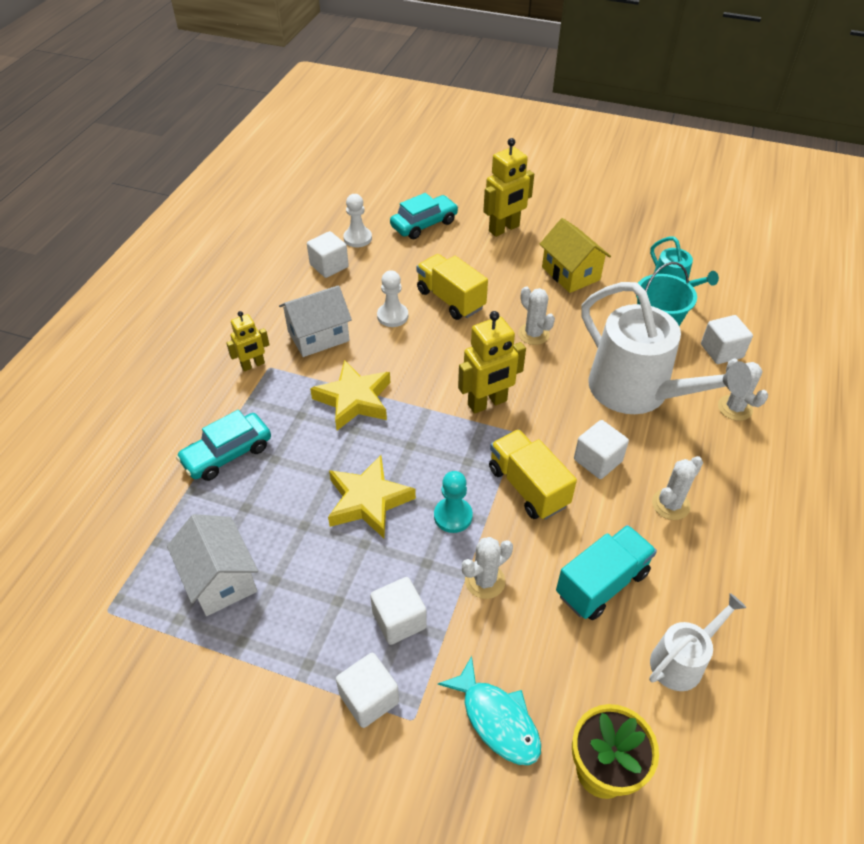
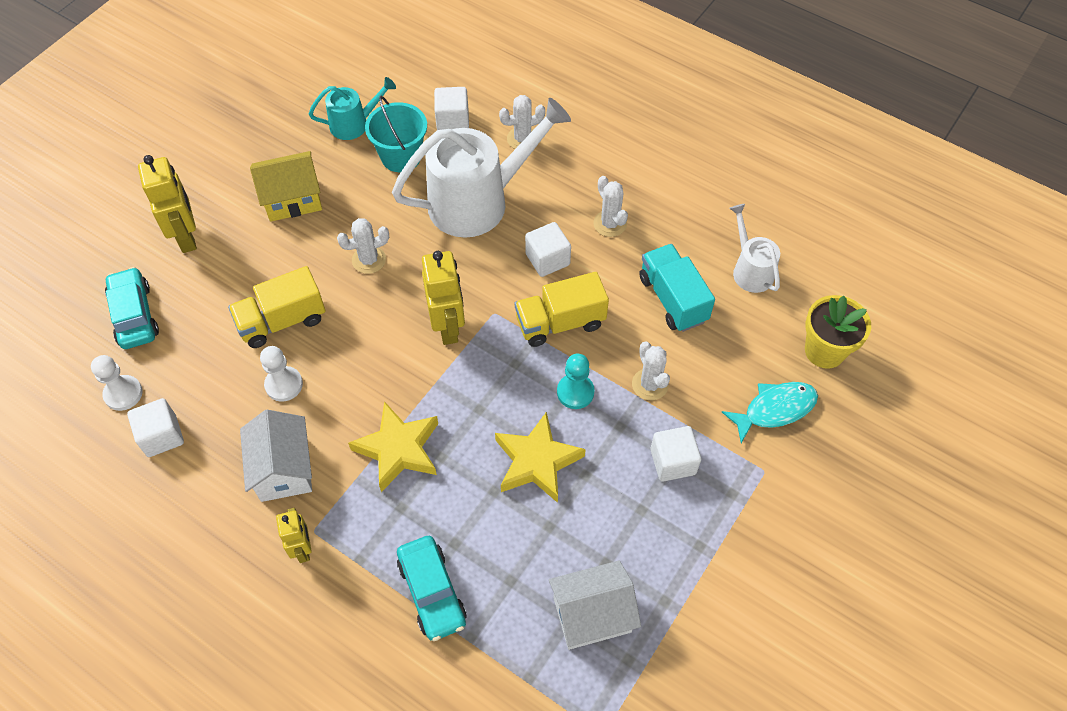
camera: 75 degrees left, 10 degrees up
white cube [336,653,399,728] -> none

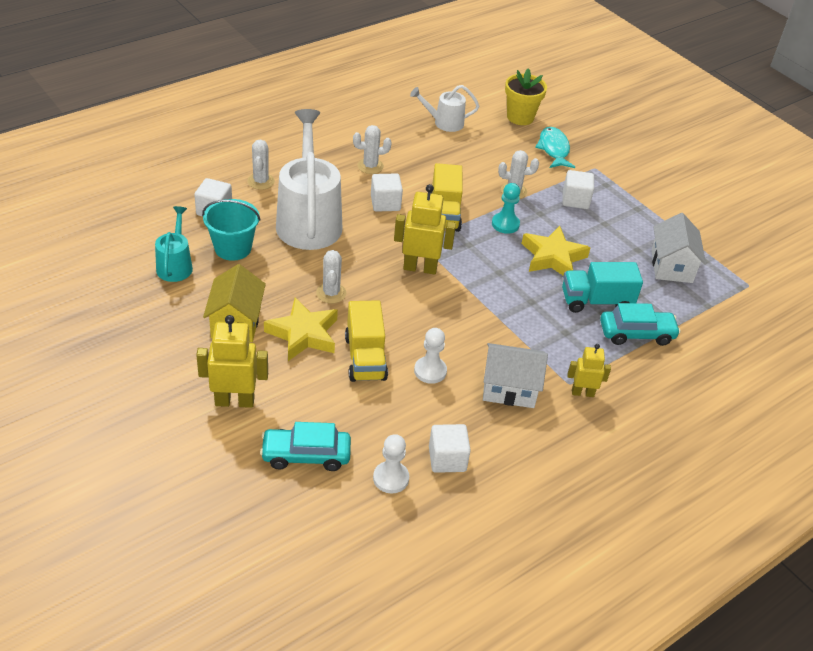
camera: 75 degrees left, 15 degrees down
yellow star [348,401,438,492] -> yellow star moved to [264,298,338,361]
turquoise truck [639,244,715,332] -> turquoise truck moved to [562,262,643,313]

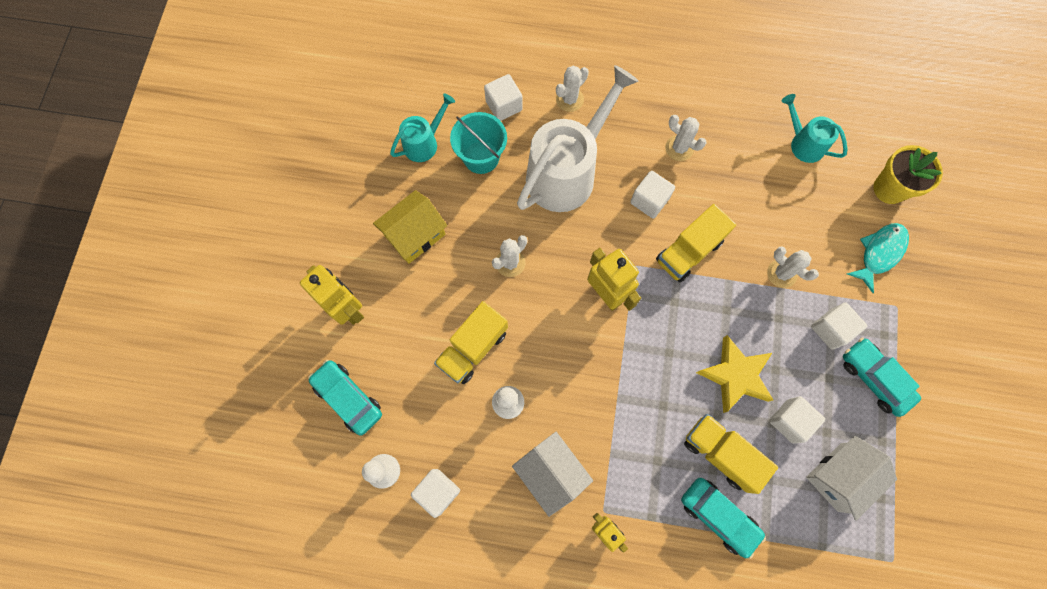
camera: 50 degrees right, 30 degrees up
yellow star [264,298,338,361] -> none
white watering can [410,85,479,132] -> turquoise watering can [781,94,847,163]
turquoise pawn [492,183,520,234] -> none
turquoise truck [562,262,643,313] -> yellow truck [684,414,778,494]
none -> white cube [769,396,825,444]
none -> turquoise car [843,338,921,417]

